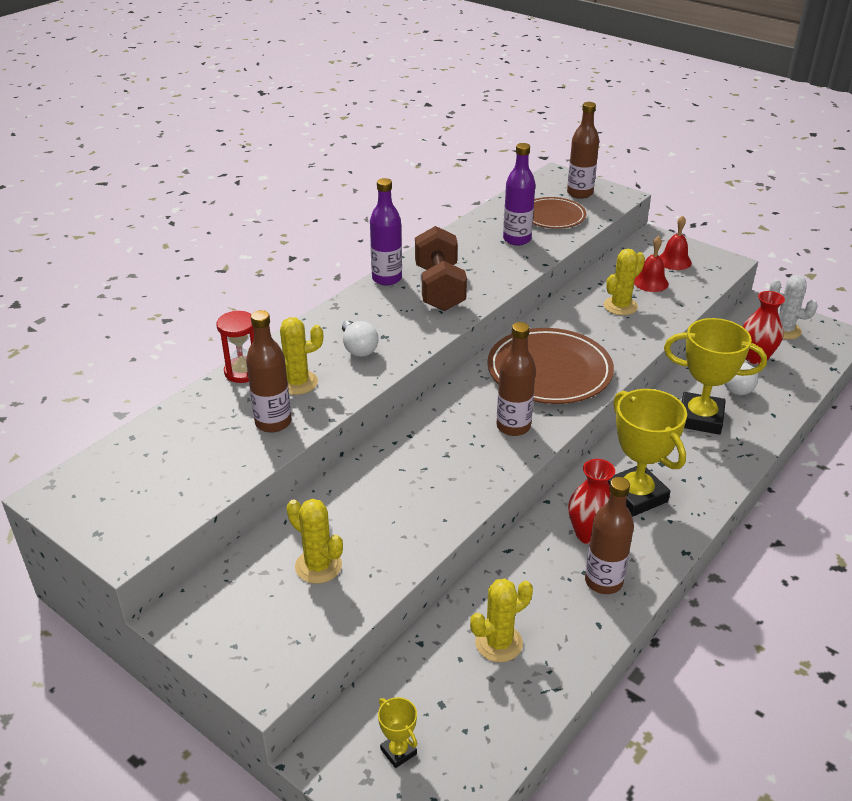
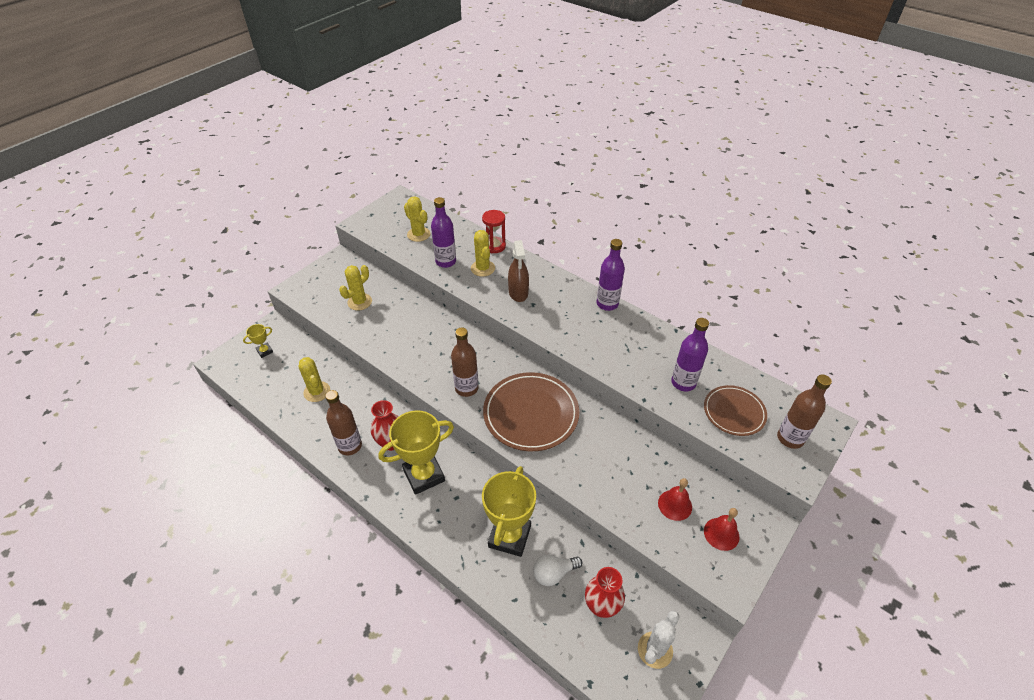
camera: 90 degrees right, 10 degrees up
brown bottle [246,310,292,433] -> purple bottle [431,197,456,268]
white light bulb [342,321,378,357] -> brown spray bottle [508,240,529,302]
brown dumbbell [415,226,467,311] -> none
yellow cactus [604,249,645,315] -> yellow cactus moved to [404,196,430,242]

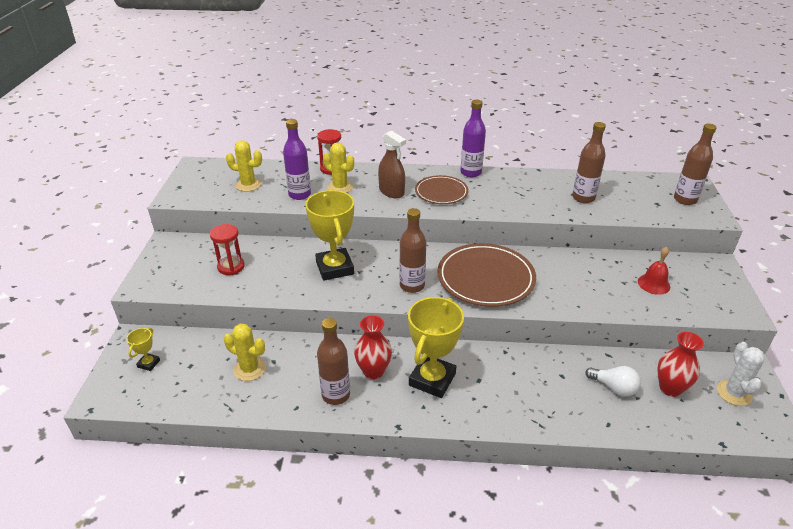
camera: 35 degrees left, 10 degrees down
yellow cactus [339,265,372,310] -> red hourglass [210,224,245,275]
yellow trophy [482,466,536,557] -> yellow trophy moved to [305,190,354,281]
white light bulb [533,555,582,586] -> white light bulb turned 90 degrees counterclockwise [585,366,641,397]
purple bottle [671,318,709,392] -> brown bottle [572,122,606,203]
brown plate [704,385,767,436] -> brown plate moved to [415,175,469,204]
red bell [704,508,739,551] -> none

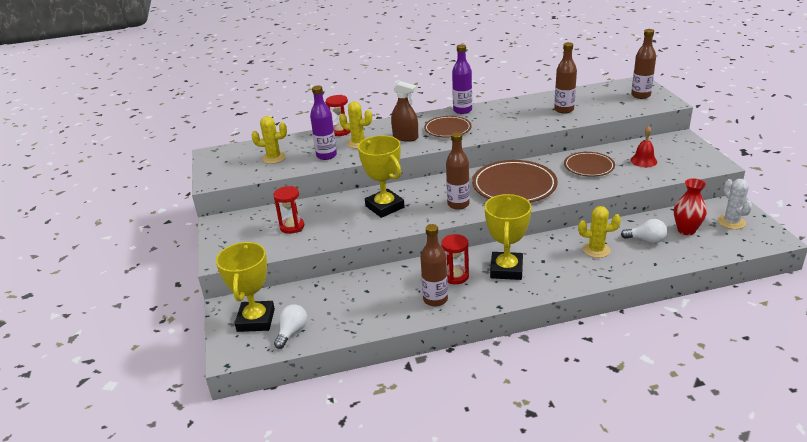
camera: 15 degrees left, 5 degrees down
yellow trophy [127,328,160,371] -> yellow trophy [216,242,275,332], size x2.20
yellow cactus [224,324,266,381] -> yellow cactus moved to [578,206,621,258]
red vase [354,316,392,379] -> red hourglass [441,234,469,284]
none -> white light bulb [274,304,307,349]
none -> brown plate [564,152,615,177]

